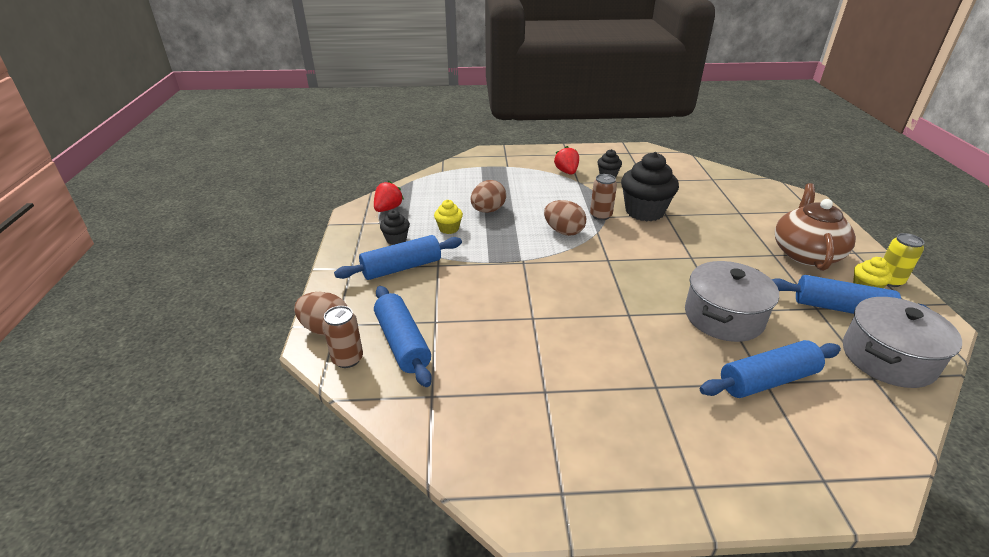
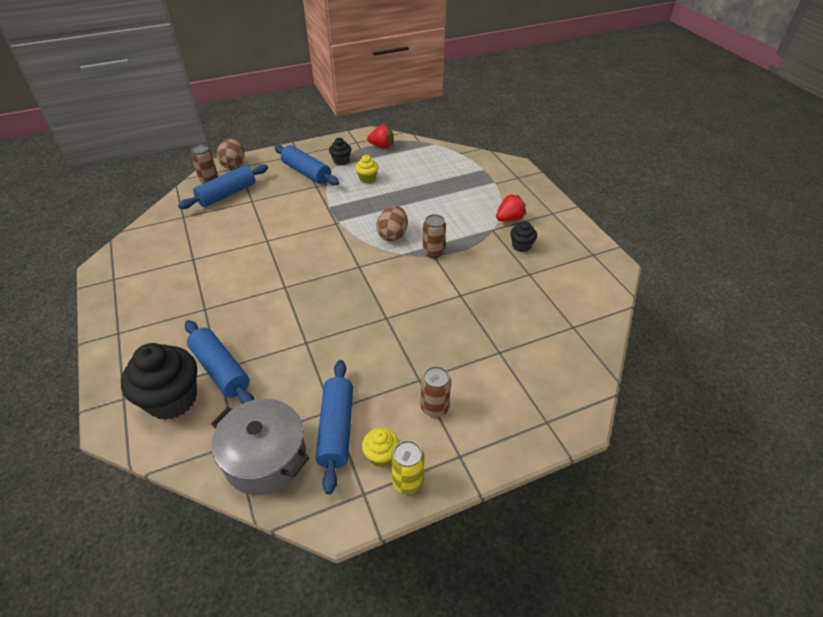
camera: 70 degrees right, 10 degrees up
brown egg [471,180,506,213] -> none
black cupcake [621,152,679,221] -> black cupcake moved to [121,343,197,420]
grey pot [685,261,779,342] -> none
brown teapot [775,183,856,271] -> brown can [420,366,451,417]

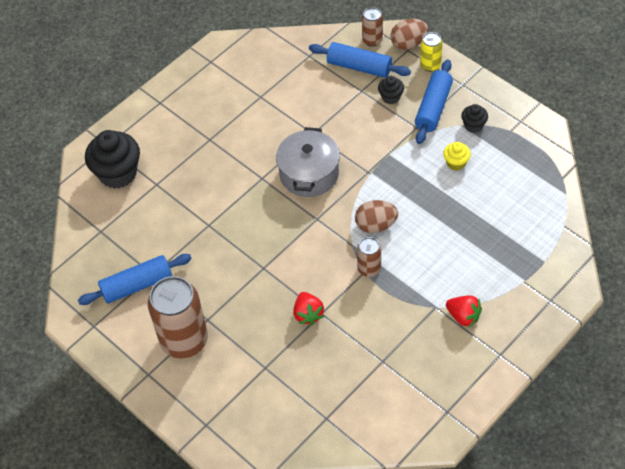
camera: 70 degrees right, 10 degrees up
blue rolling pin [185,320,254,404] -> none
grey pot [211,399,309,495] -> grey pot moved to [276,127,340,197]
yellow cupcake [362,428,399,467] -> none
red strawberry [367,125,393,148] -> red strawberry moved to [294,292,324,325]
yellow can [391,440,424,494] -> yellow can moved to [420,32,443,72]
brown can [420,366,451,417] -> brown can [148,276,208,359], size x2.02
black cupcake [510,221,537,252] -> black cupcake moved to [378,76,404,104]

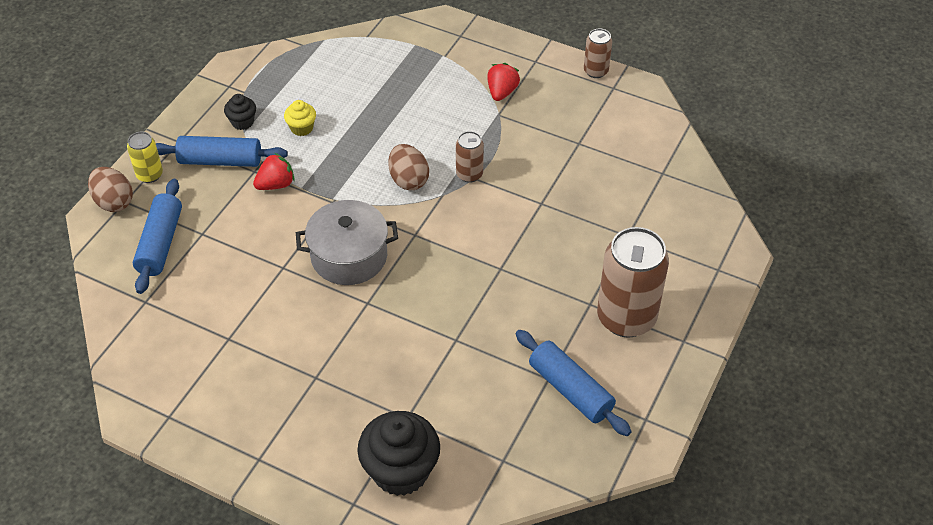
camera: 110 degrees left, 5 degrees down
red strawberry [294,292,324,325] -> red strawberry moved to [253,153,295,190]
brown can [362,7,383,47] -> brown can moved to [584,29,612,78]
black cupcake [378,76,404,104] -> none

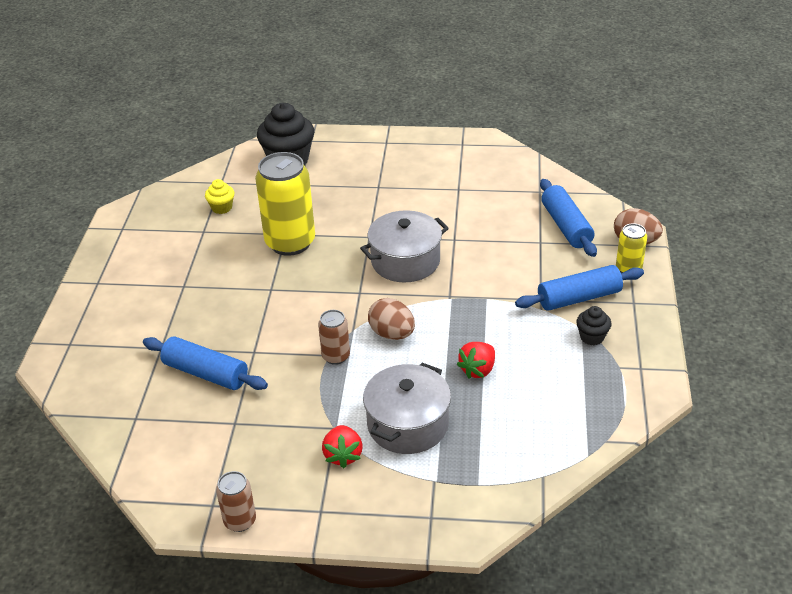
camera: 160 degrees right, 10 degrees down
red strawberry [253,153,295,190] -> red strawberry moved to [457,342,495,379]
yellow cupcake [284,100,316,136] -> yellow cupcake moved to [205,179,235,214]
blue rolling pin [516,330,632,436] -> blue rolling pin moved to [143,336,268,390]
brown can [597,227,669,338] -> none
none -> yellow can [255,152,315,256]
none -> grey pot [363,363,451,454]

